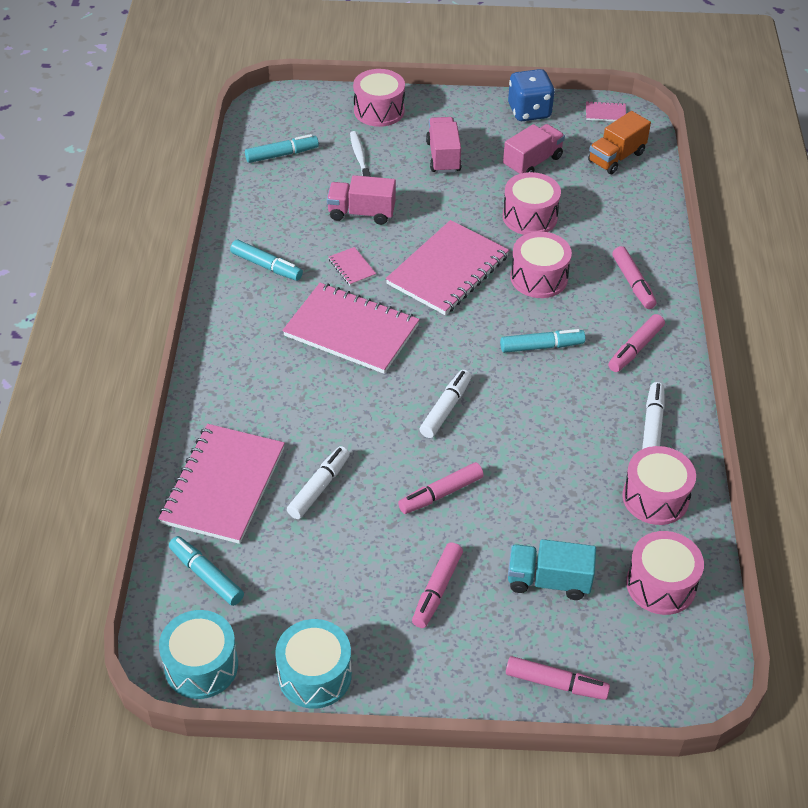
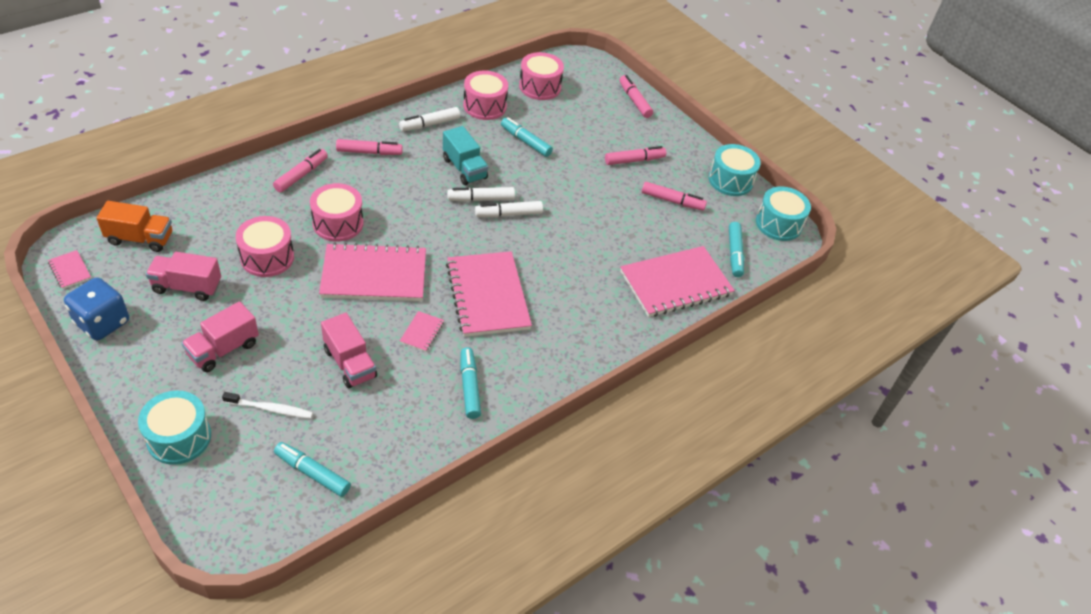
camera: 135 degrees left, 0 degrees up
white marker [287,446,350,519] -> white marker moved to [447,187,515,202]
white toothbrush [350,131,371,177] -> white toothbrush turned 120 degrees counterclockwise [222,392,313,419]
pink drum [353,69,405,127] -> turquoise drum [138,391,211,465]
pink marker [398,462,484,514] -> pink marker moved to [642,182,707,211]
turquoise marker [500,329,585,353] -> turquoise marker moved to [501,117,553,157]
turquoise truck [508,539,596,600] -> turquoise truck moved to [443,126,488,185]

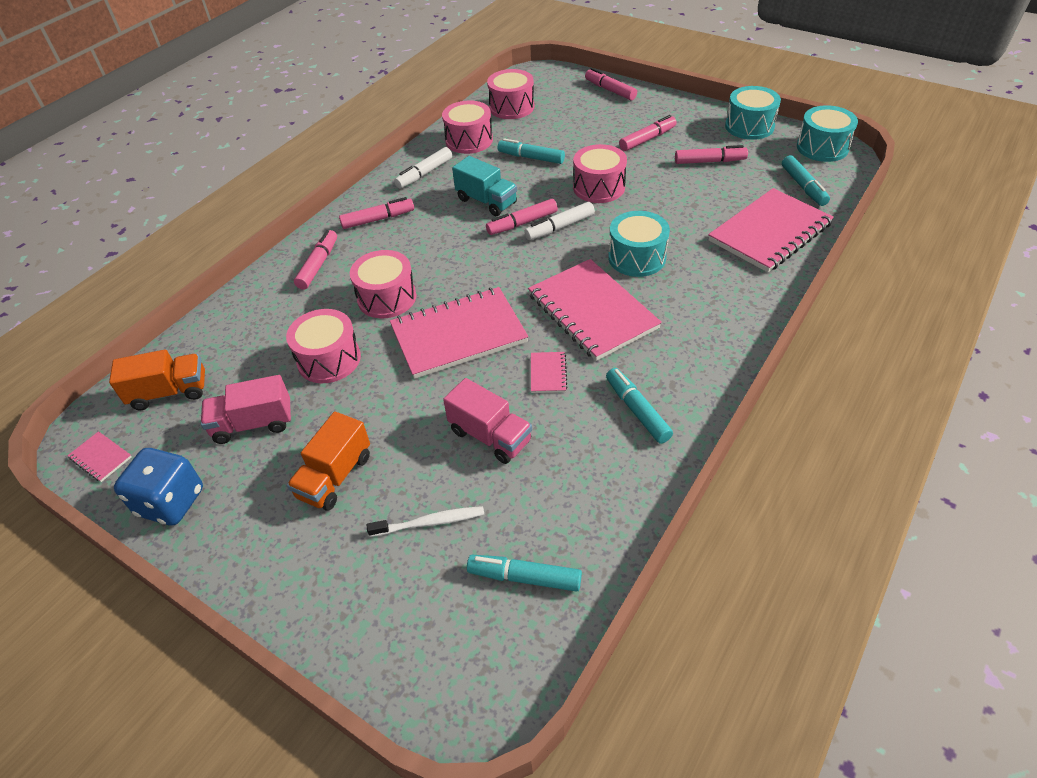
camera: 10 degrees left, 0 degrees up
turquoise drum [138,391,211,465] -> turquoise drum moved to [608,211,670,277]
pink truck [181,301,259,372] -> orange truck [287,412,370,510]
white marker [447,187,515,202] -> pink marker [486,199,558,235]
none -> pink drum [573,144,627,203]

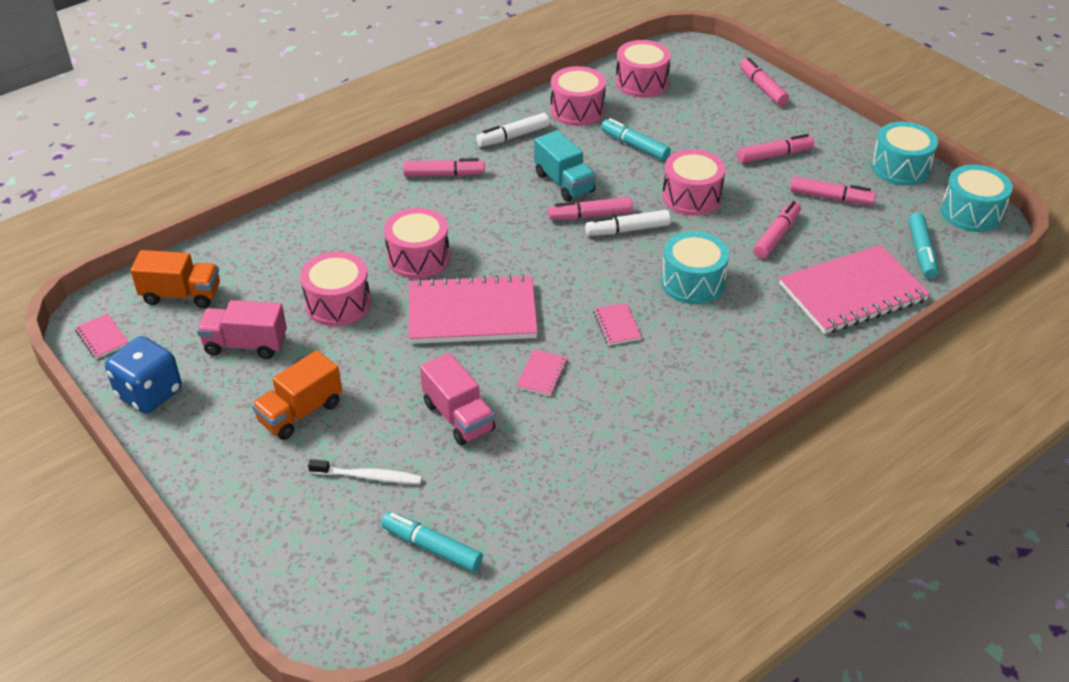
camera: 15 degrees right, 5 degrees down
pink marker [294,230,337,290] -> pink marker moved to [753,201,801,259]
pink notebook [528,259,662,361] -> pink notebook [593,303,642,345], size x0.41
turquoise marker [606,368,673,443] -> none

